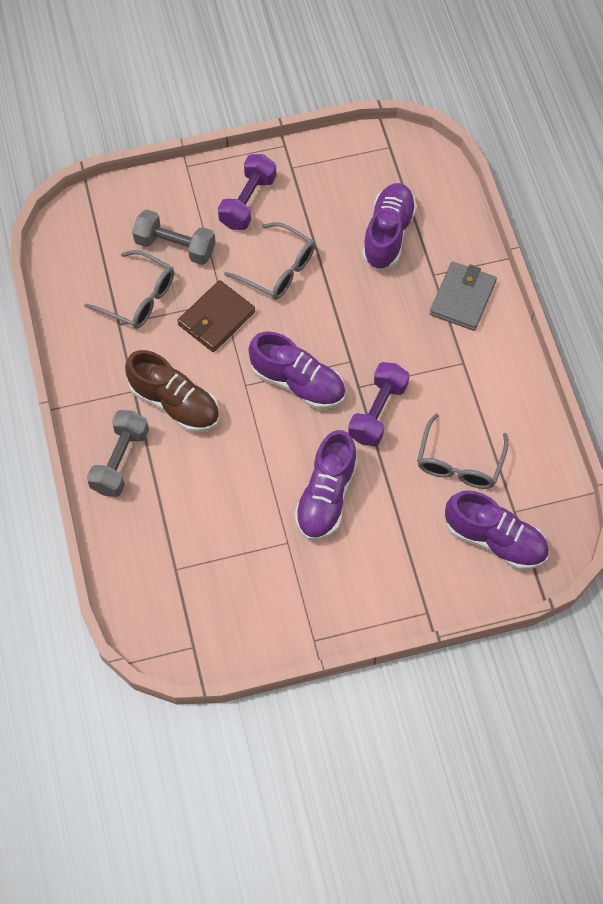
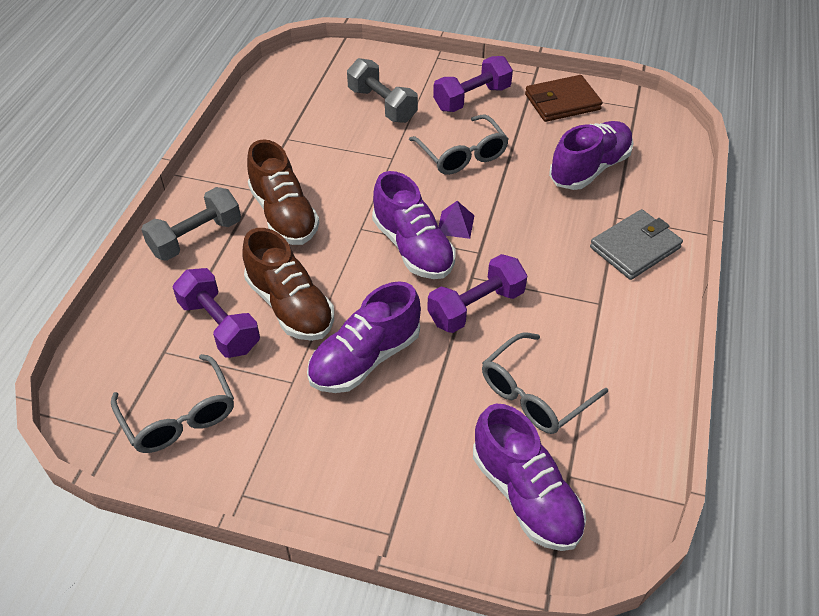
camera: 30 degrees right, 15 degrees down
grey glasses [84,250,174,329] -> grey glasses moved to [111,354,234,453]
brown wallet [177,280,255,352] -> brown wallet moved to [525,75,603,122]
none -> purple dumbbell [173,268,260,358]
none -> brown shoe [242,228,334,341]
none -> purple pyramid [438,201,474,239]

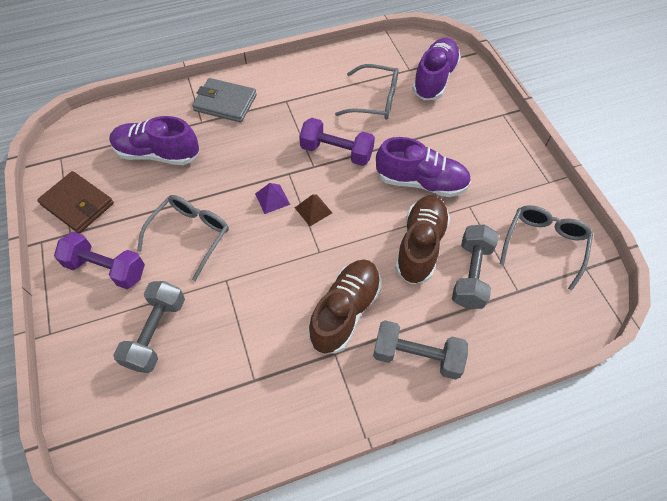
camera: 125 degrees left, 10 degrees up
purple dumbbell [173,268,260,358] -> grey dumbbell [452,224,499,309]
purple shoe [372,171,456,279] -> brown pyramid [295,194,332,226]

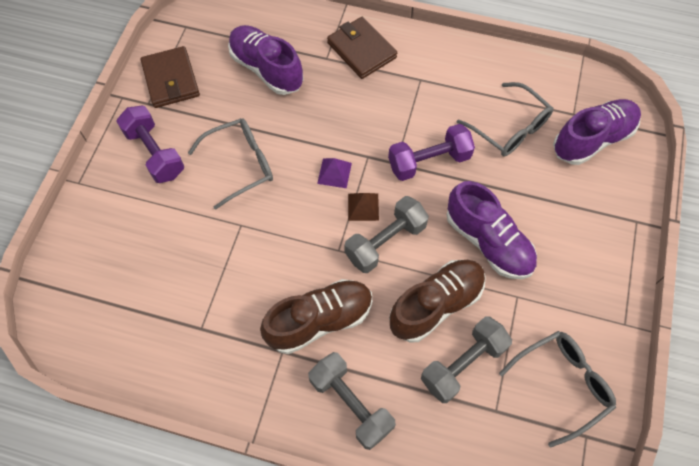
camera: 35 degrees right, 5 degrees up
grey dumbbell [113,281,185,373] -> grey dumbbell moved to [345,196,429,273]
grey wallet [192,78,257,122] -> brown wallet [327,17,397,79]
purple dumbbell [299,118,375,166] -> purple dumbbell turned 75 degrees counterclockwise [388,124,475,181]

